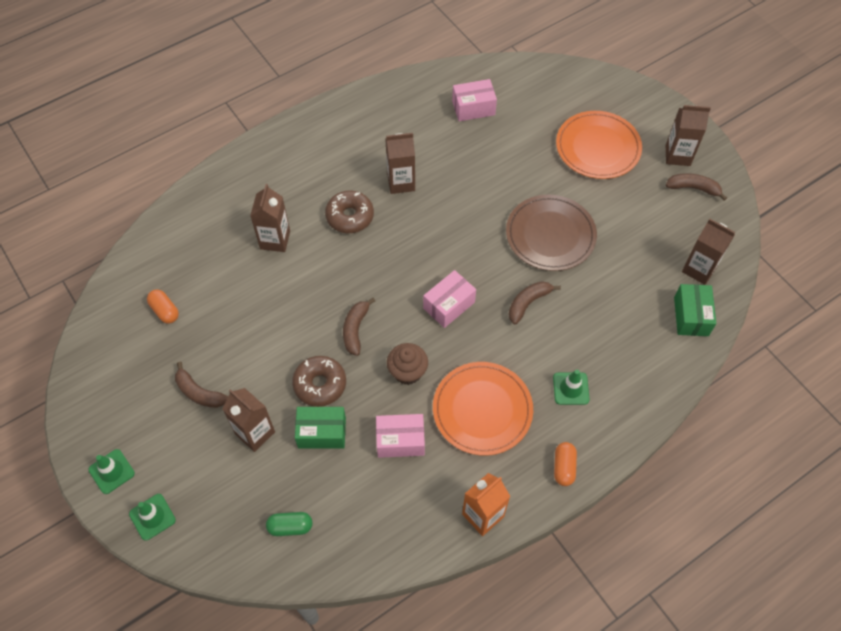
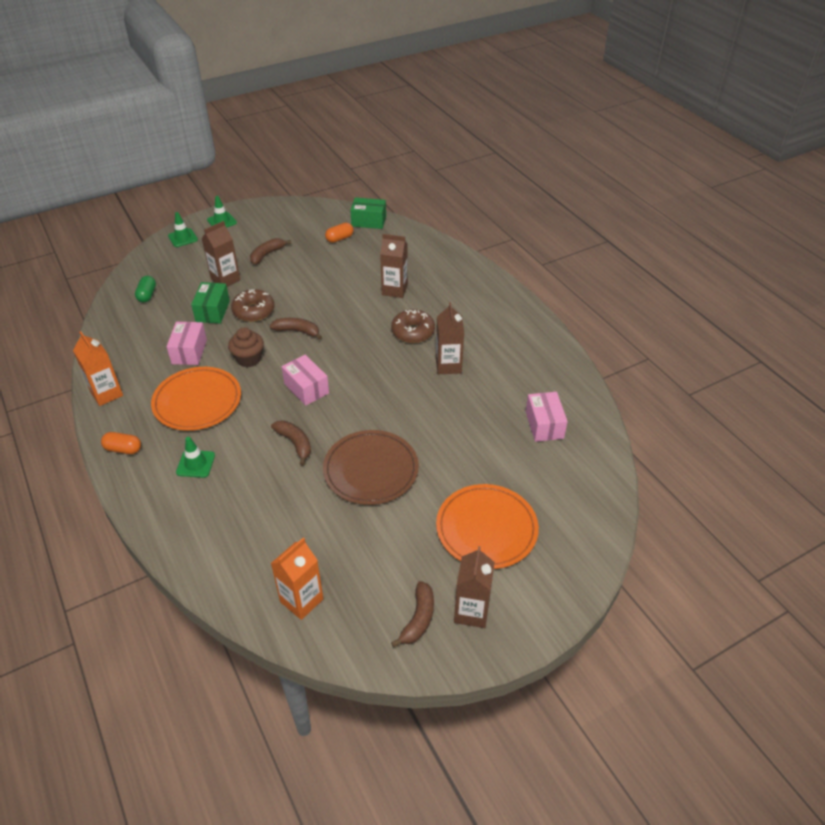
camera: 95 degrees right, 15 degrees down
green box [674,284,716,336] -> green box moved to [350,197,386,229]
brown carton [682,219,735,285] -> orange carton [271,538,323,620]

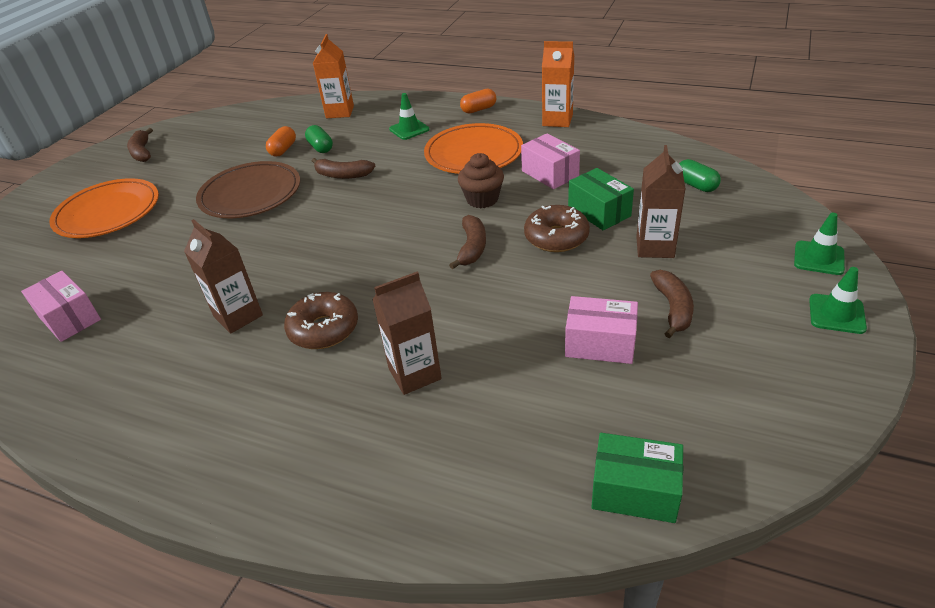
camera: 145 degrees right, 5 degrees down
brown banana [270,318,322,340] -> brown banana turned 60 degrees counterclockwise [449,215,486,269]
orange carton [271,538,323,620] -> orange carton moved to [313,34,354,118]
pink box [282,355,329,406] -> pink box moved to [565,296,638,364]
orange capsule [325,223,354,243] -> orange capsule moved to [266,126,296,157]
green box [350,197,386,229] -> green box turned 45 degrees clockwise [591,433,683,523]
brown carton [454,546,495,628] -> none
none -> green capsule [305,125,333,153]

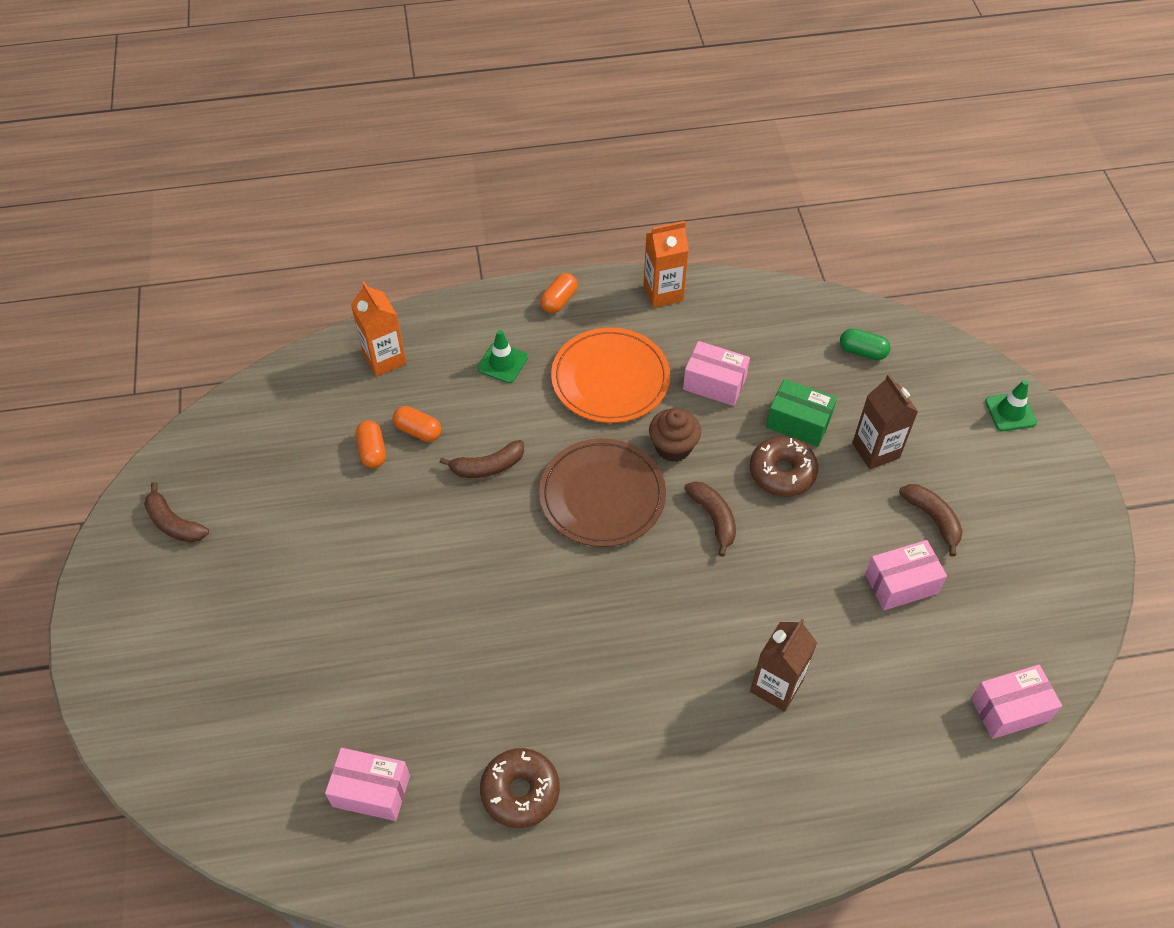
camera: 35 degrees left, 15 degrees up
orange plate [49,178,159,238] -> none
brown carton [184,219,263,334] -> none
brown plate [196,161,300,218] -> brown plate moved to [539,438,666,547]
brown donut [284,292,358,349] -> brown donut moved to [480,748,560,828]
green capsule [305,125,333,153] -> orange capsule [392,406,441,442]
green box [591,433,683,523] -> pink box [971,665,1062,739]
green traffic cone [809,267,867,334] -> none

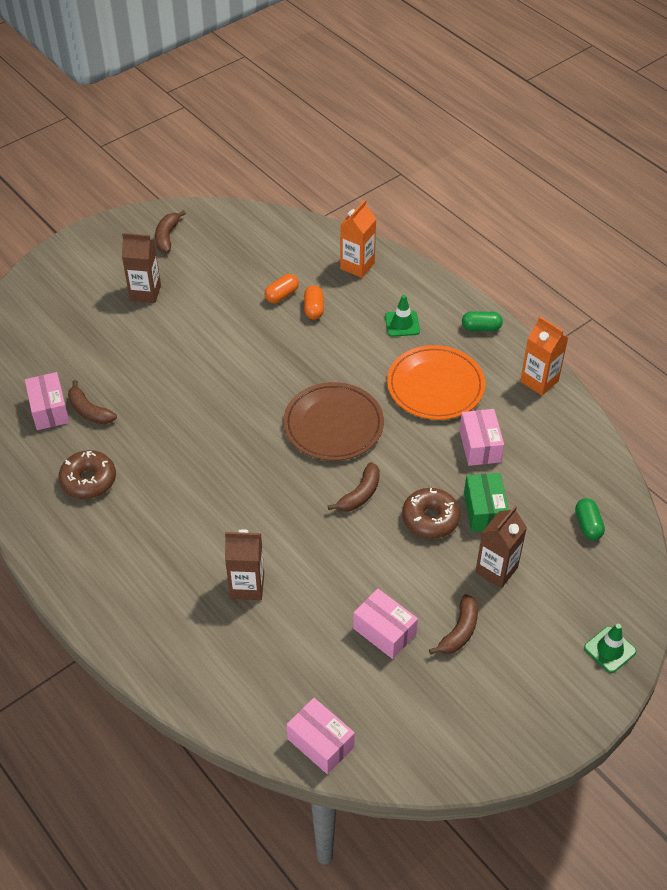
camera: 60 degrees right, 5 degrees down
brown banana [439,440,524,478] -> brown banana moved to [68,380,117,424]
orange capsule [540,273,577,313] -> green capsule [462,311,503,331]
brown cupcake [649,408,701,462] -> none
none -> brown carton [122,233,161,303]

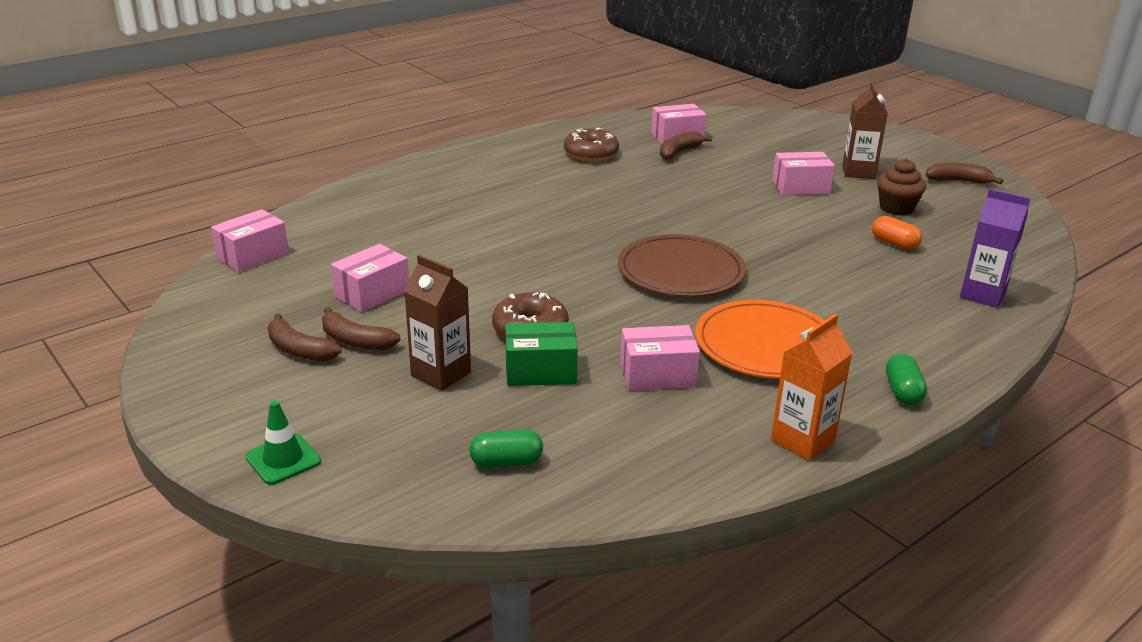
camera: 90 degrees right, 20 degrees down
brown carton [225,529,264,600] -> none
orange capsule [304,285,324,320] -> none
brown banana [328,462,380,512] -> brown banana moved to [268,314,341,362]
orange carton [340,200,376,278] -> purple carton [960,189,1030,308]
green traffic cone [385,295,420,337] -> none
none -> pink box [772,152,835,195]
none -> brown cupcake [877,158,926,216]

